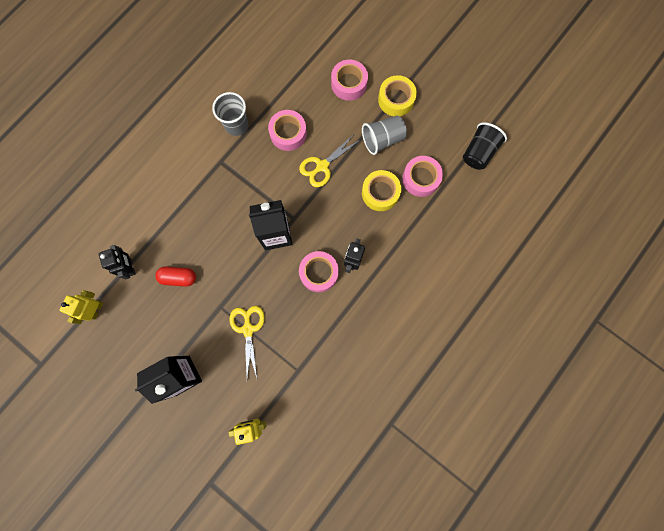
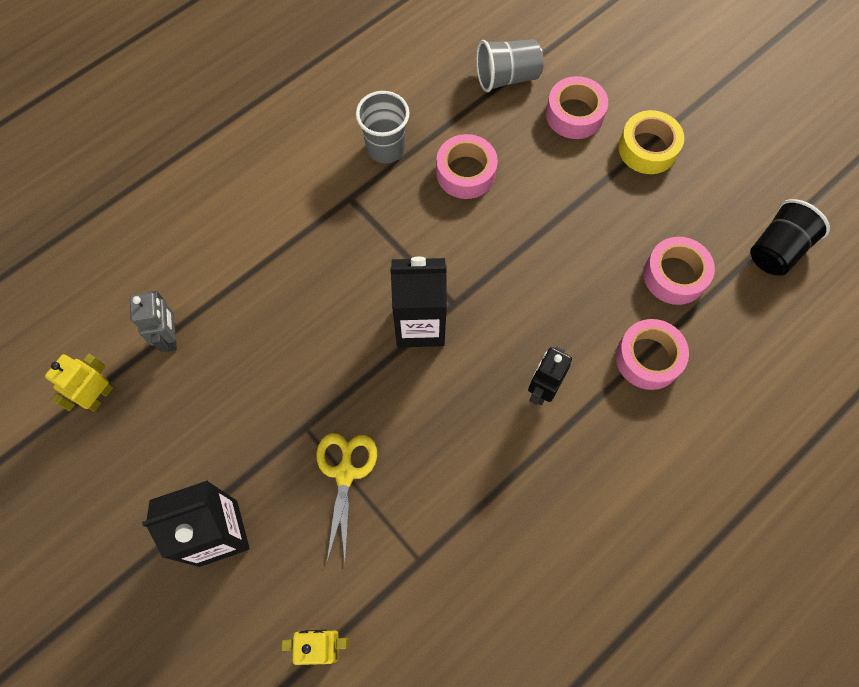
camera: 10 degrees right, 10 degrees down
black robot [99,245,136,279] -> grey robot [130,291,177,352]
red capsule [155,267,196,287] -> none
yellow scissors [299,134,360,187] -> none
pink tape [299,251,339,292] -> pink tape moved to [616,319,689,390]
grey cup [362,116,407,155] -> grey cup moved to [476,39,544,92]
yellow tape [362,170,401,211] -> none

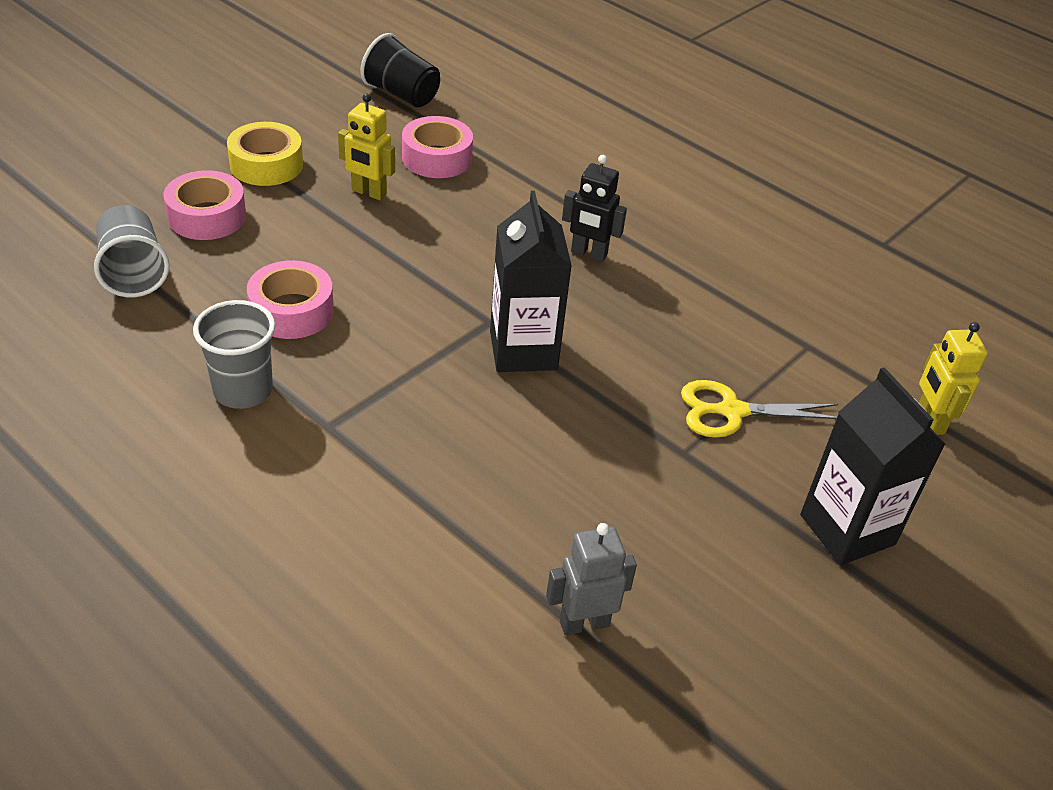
camera: 100 degrees left, 25 degrees down
yellow robot [45,354,114,412] -> yellow robot moved to [338,93,395,200]
pink tape [616,319,689,390] -> none

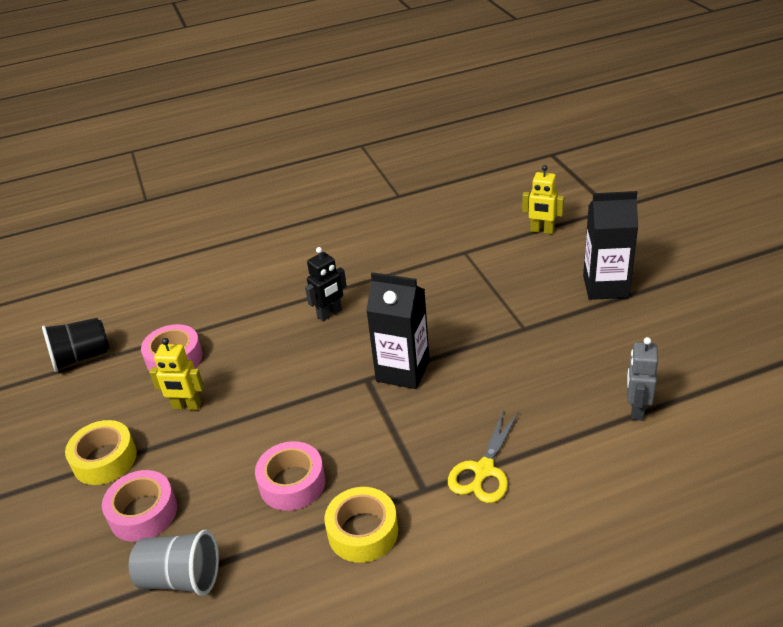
camera: 55 degrees left, 5 degrees down
grey cup [193,300,275,409] -> yellow tape [324,487,398,563]
yellow robot [338,93,395,200] -> yellow robot turned 45 degrees clockwise [149,338,204,410]
yellow scissors [681,380,838,438] -> yellow scissors moved to [448,409,519,503]

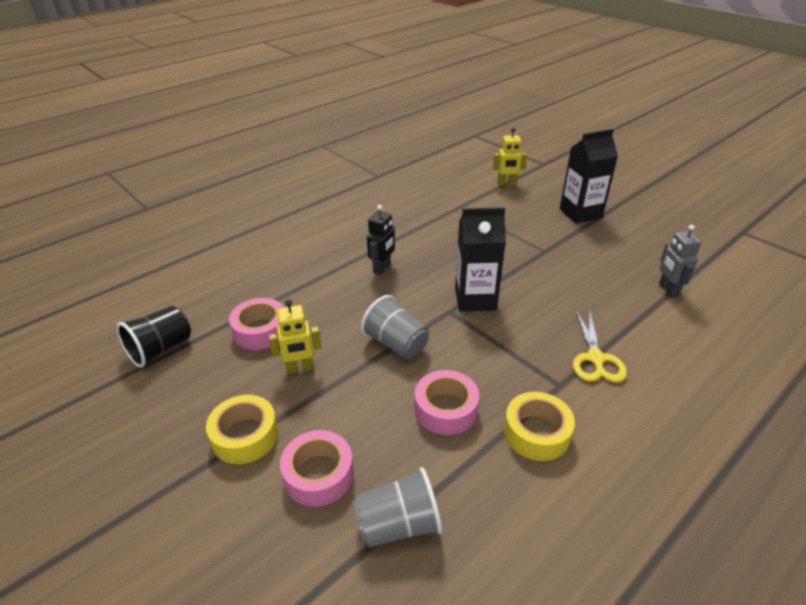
camera: 25 degrees left, 0 degrees up
none -> grey cup [361,295,429,359]

